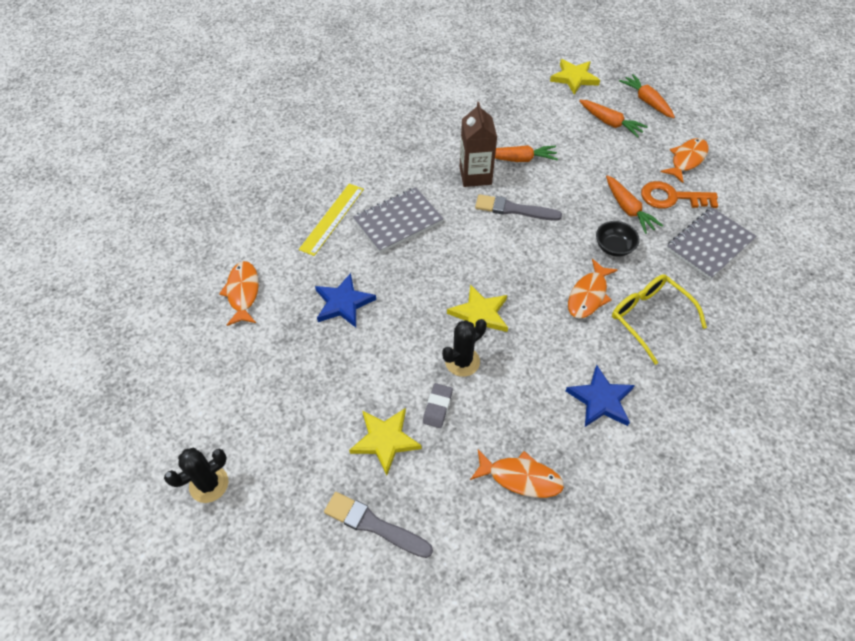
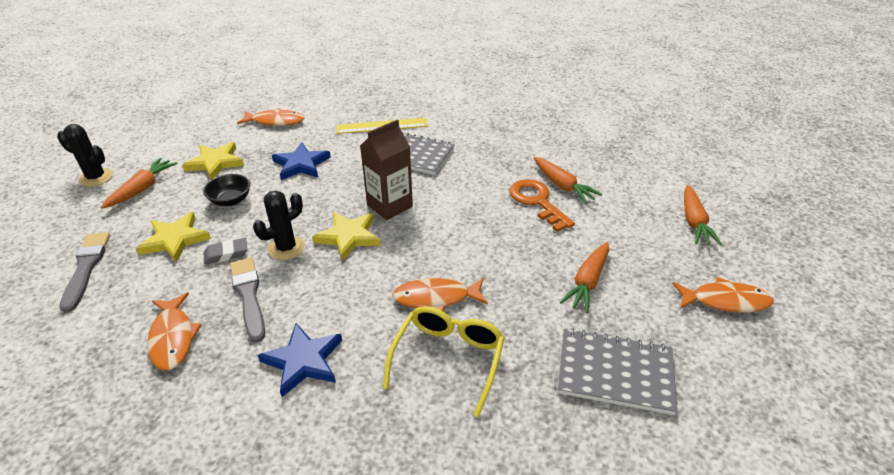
camera: 55 degrees right, 15 degrees down
orange fish [219,261,259,326] -> orange fish turned 45 degrees clockwise [237,108,304,126]
black cactus [442,319,487,377] -> black cactus turned 60 degrees counterclockwise [253,190,305,260]
brown carton [459,102,497,187] -> brown carton moved to [360,120,413,220]
grey brush [475,194,562,221] -> grey brush moved to [230,257,265,343]
yellow star [550,59,600,95] -> yellow star moved to [182,142,244,180]
black bowl [596,221,640,257] -> black bowl moved to [203,174,250,206]
orange carrot [619,74,675,118] -> orange carrot moved to [101,158,178,209]
orange key [641,181,718,209] -> orange key moved to [510,179,575,232]

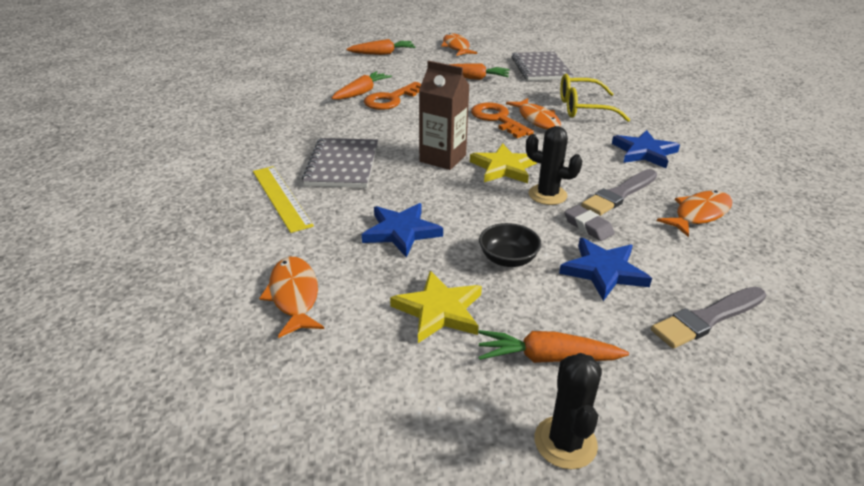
camera: 110 degrees left, 5 degrees down
yellow star [136,212,211,263] -> blue star [559,238,652,301]
none -> orange key [471,102,534,138]

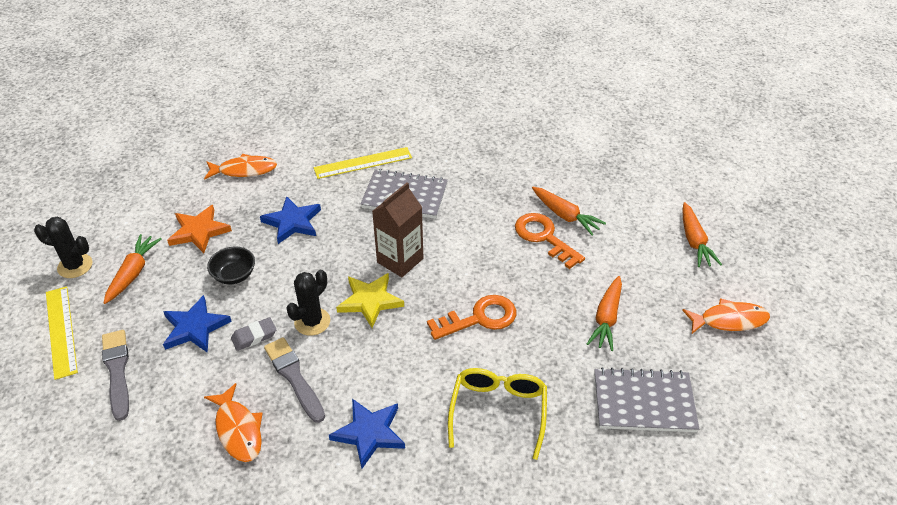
camera: 100 degrees right, 10 degrees up
yellow star [390,271,482,343] -> orange star [167,205,232,253]
orange fish [506,98,561,130] -> none
none -> yellow ruler [46,286,78,380]

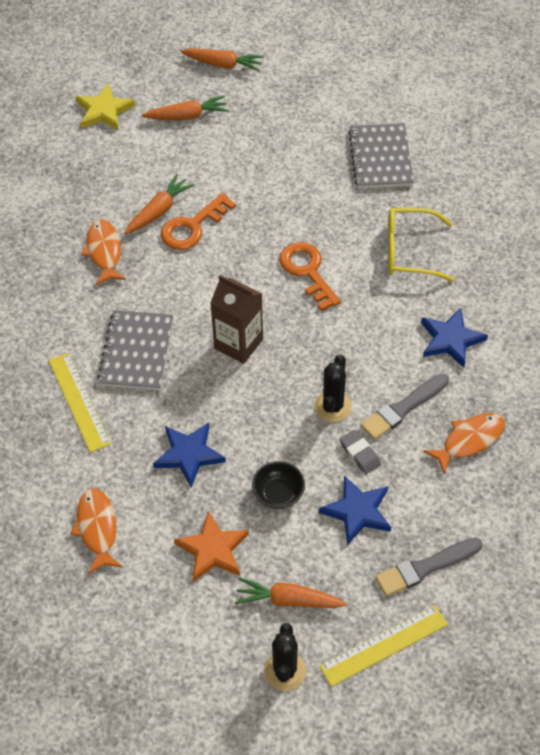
camera: 95 degrees left, 10 degrees up
black cactus [286,270,330,336] -> black cactus turned 75 degrees clockwise [315,355,352,422]
yellow star [336,273,404,328] -> yellow star moved to [75,83,135,131]
orange carrot [587,276,622,351] -> orange carrot moved to [181,48,264,71]
orange fish [682,298,770,334] -> orange fish moved to [81,220,126,285]

